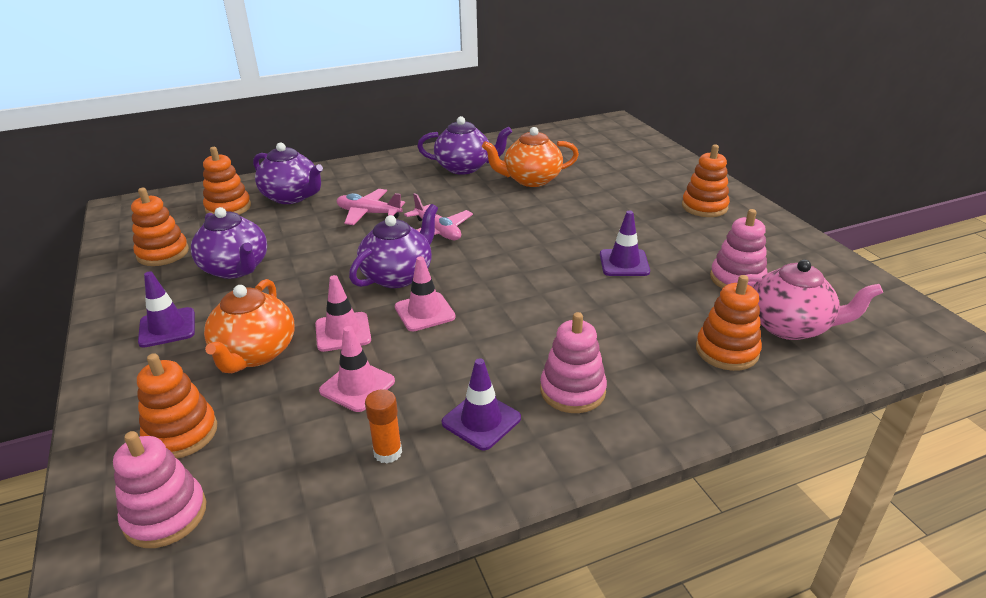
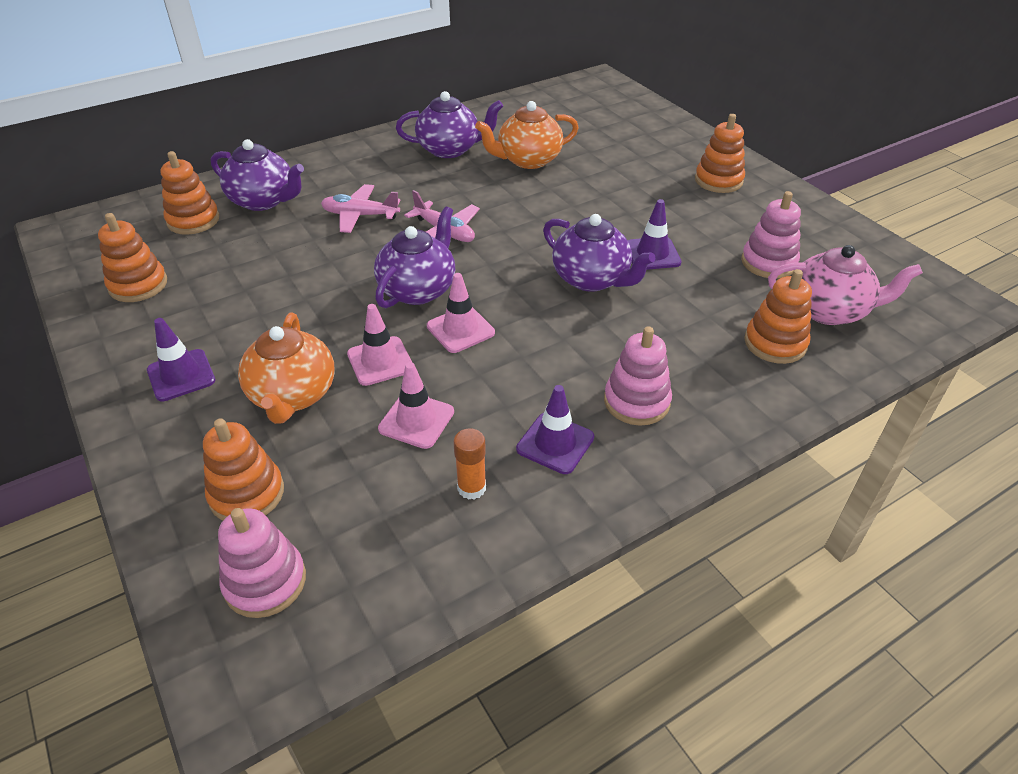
camera: 10 degrees left, 10 degrees up
purple teapot [191,207,267,279] -> purple teapot moved to [543,214,656,292]

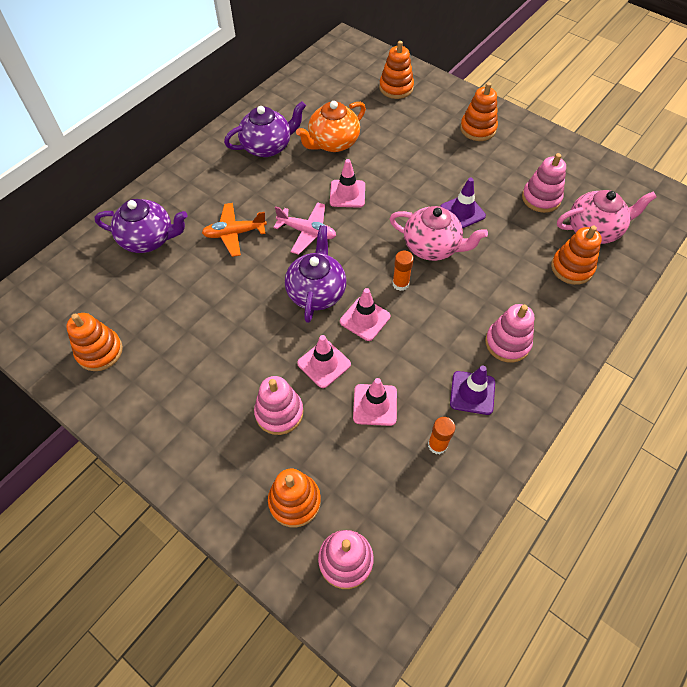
camera: 20 degrees left, 15 degrees up
purple traffic cone [147,318,215,401] -> none
orange stacking toy [160,151,219,235] -> orange stacking toy moved to [379,41,414,99]
orange teapot [238,313,335,424] -> pink stacking toy [254,376,303,435]
pink plane [321,184,400,233] -> orange plane [202,203,267,257]
purple teapot [543,214,656,292] -> pink teapot [389,206,488,261]
none -> pink traffic cone [330,159,365,208]
none -> orange glue stick [392,251,414,291]

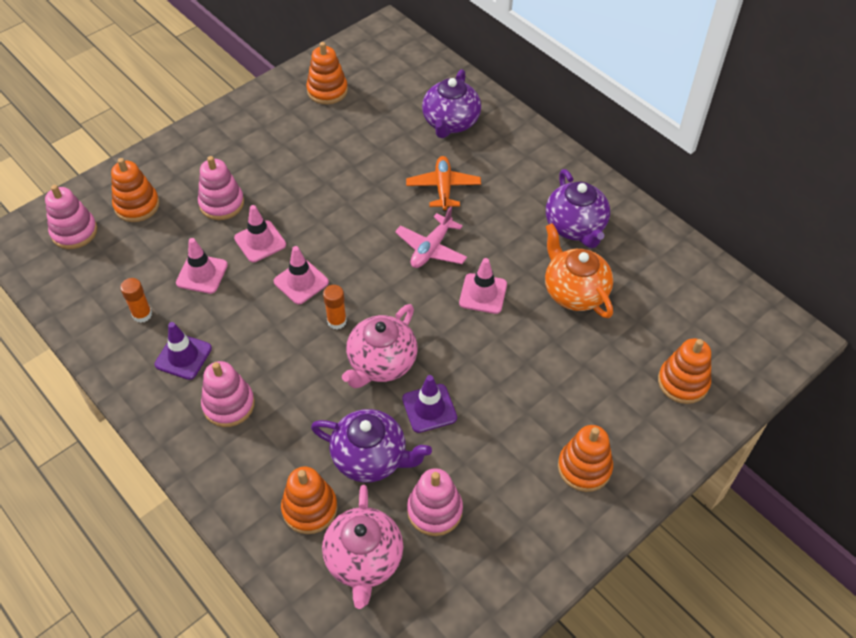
camera: 100 degrees right, 5 degrees down
purple teapot [285,225,346,323] -> purple teapot moved to [311,409,432,482]

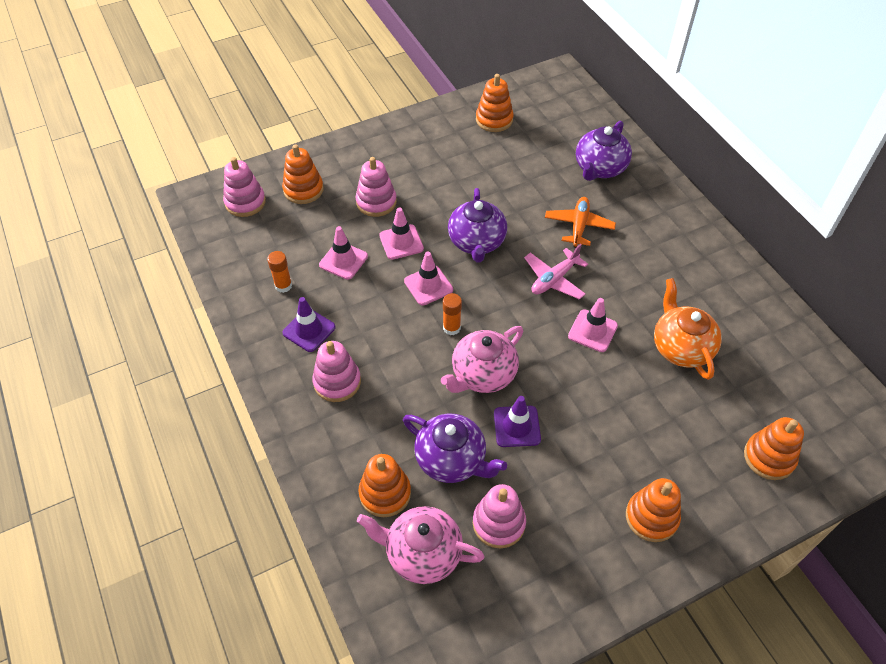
camera: 15 degrees right, 0 degrees up
pink teapot [322,485,403,609] -> pink teapot turned 90 degrees clockwise [357,506,485,584]
purple teapot [546,169,610,248] -> purple teapot moved to [448,188,507,262]

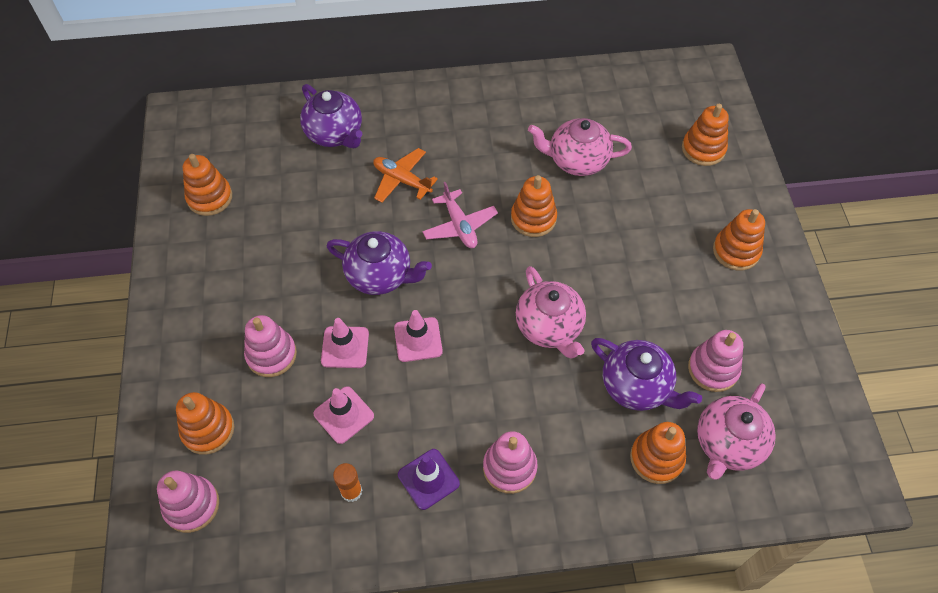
camera: 70 degrees left, 5 degrees up
purple teapot [403,414,507,483] -> purple teapot turned 75 degrees clockwise [591,338,702,411]
orange glue stick [443,293,462,335] -> none
purple traffic cone [494,396,541,447] -> none
pink traffic cone [568,298,618,352] -> orange stacking toy [511,175,557,237]
orange teapot [654,278,722,380] -> pink teapot [528,118,632,176]

